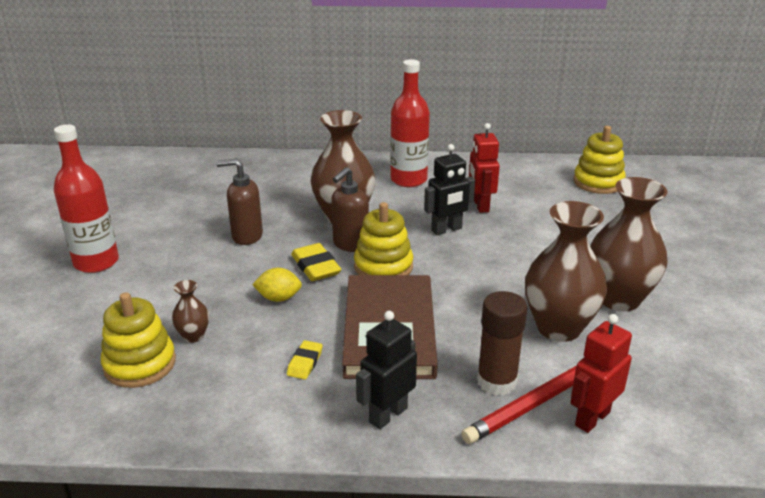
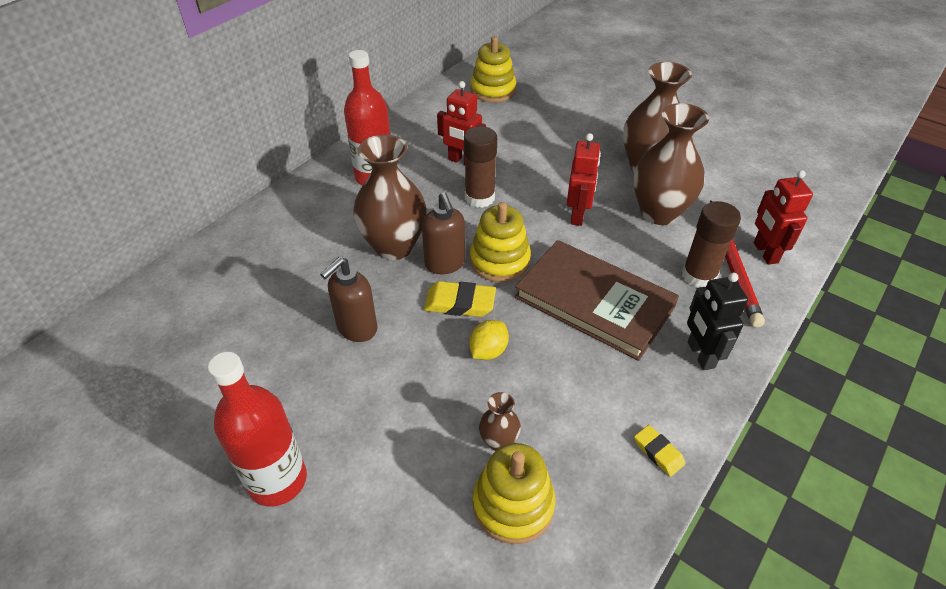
camera: 55 degrees left, 15 degrees up
yellow eraser [287,340,323,380] -> yellow eraser moved to [634,425,685,477]
black robot [424,144,475,235] -> brown glue stick [464,126,497,208]
none -> red robot [567,133,601,226]

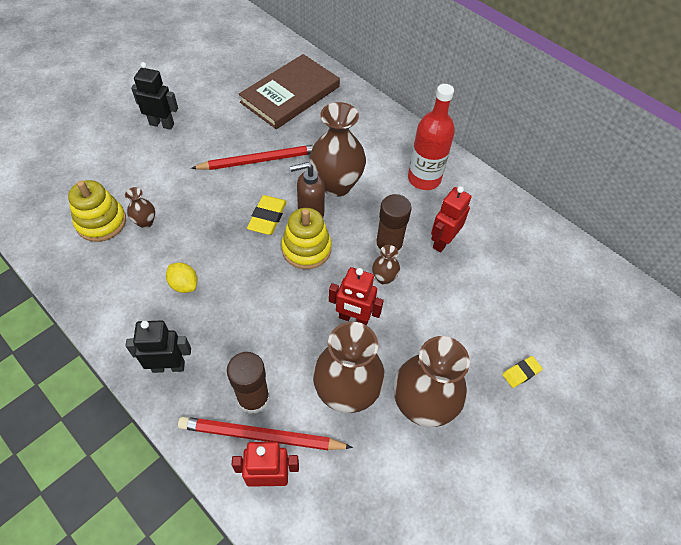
camera: 95 degrees right, 10 degrees up
red bottle [208,352,307,507] -> black robot [131,62,178,130]
brown soap dispenser [320,257,377,342] -> red pencil [191,145,313,170]
yellow lemon [469,320,509,360] -> yellow lemon moved to [166,263,197,293]
yellow stacking toy [470,36,516,103] -> none
brown book [515,240,679,361] -> brown book moved to [239,54,340,129]
yellow eraser [634,425,685,477] -> yellow eraser moved to [503,356,543,388]
none -> brown vase [372,245,400,285]

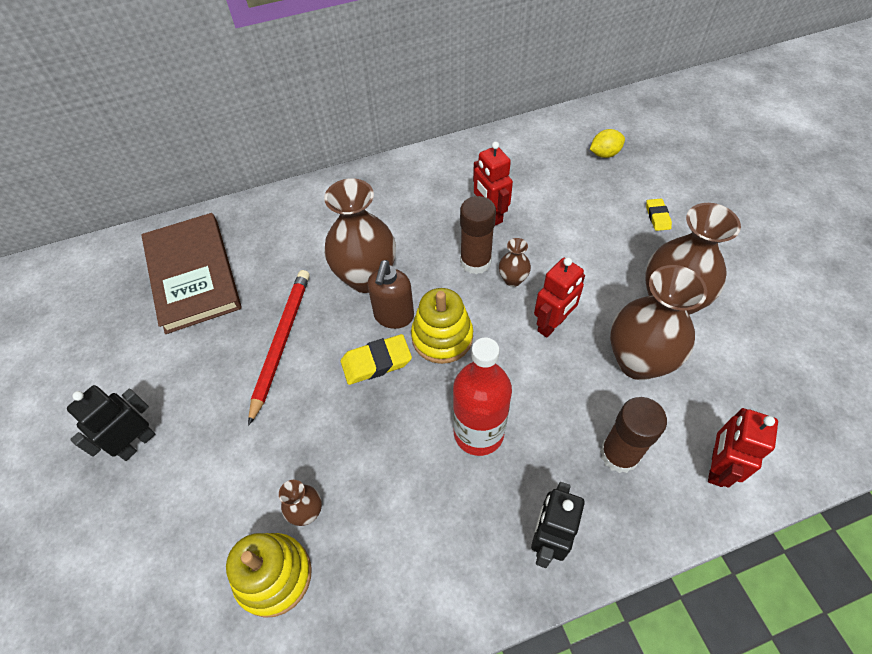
camera: 60 degrees left, 0 degrees up
yellow lemon [166,263,197,293] -> yellow lemon moved to [590,129,625,158]
red pencil [178,417,353,450] -> none
yellow eraser [247,195,287,235] -> yellow eraser turned 60 degrees counterclockwise [341,334,412,385]
red bottle [408,84,455,190] -> red bottle moved to [453,338,512,456]

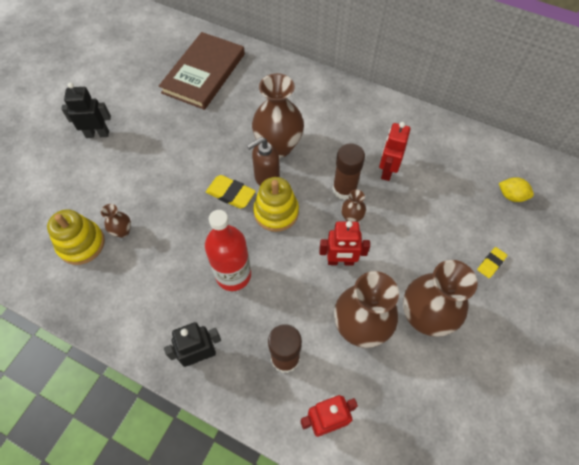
camera: 45 degrees right, 5 degrees up
red pencil [248,270,310,426] -> none

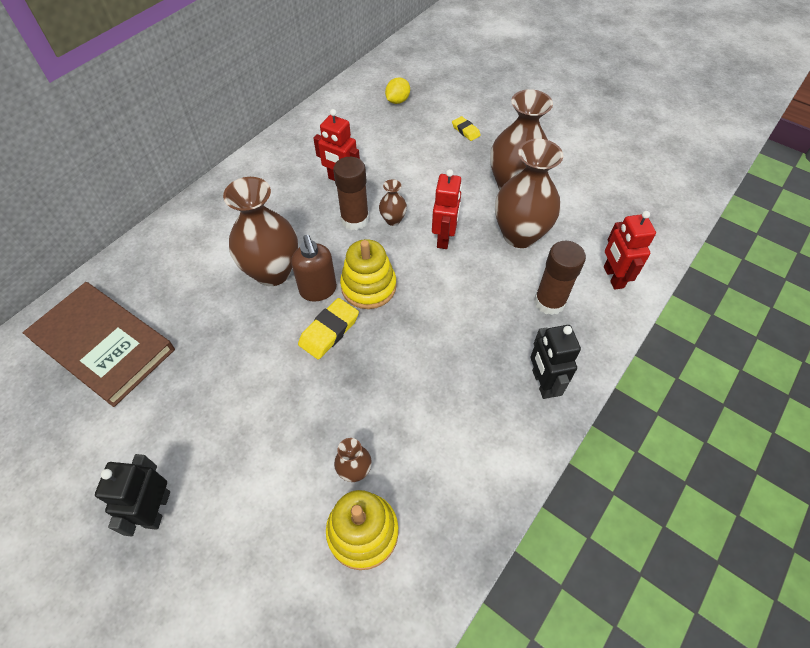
camera: 80 degrees left, 5 degrees down
red bottle [205,210,251,291] -> none

